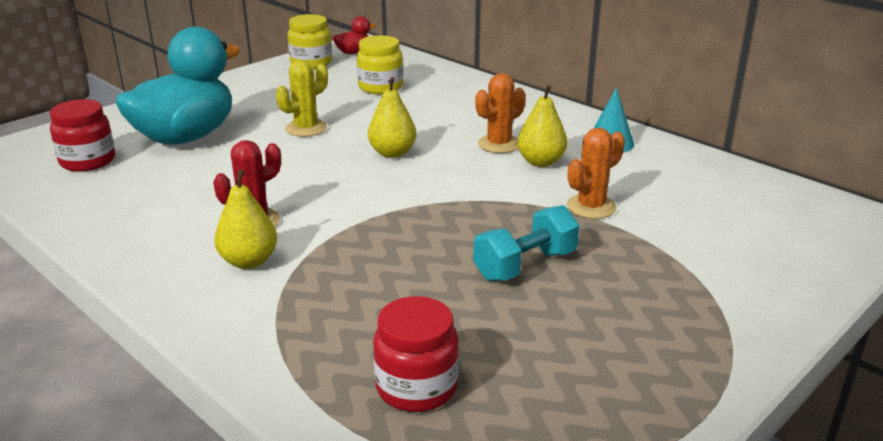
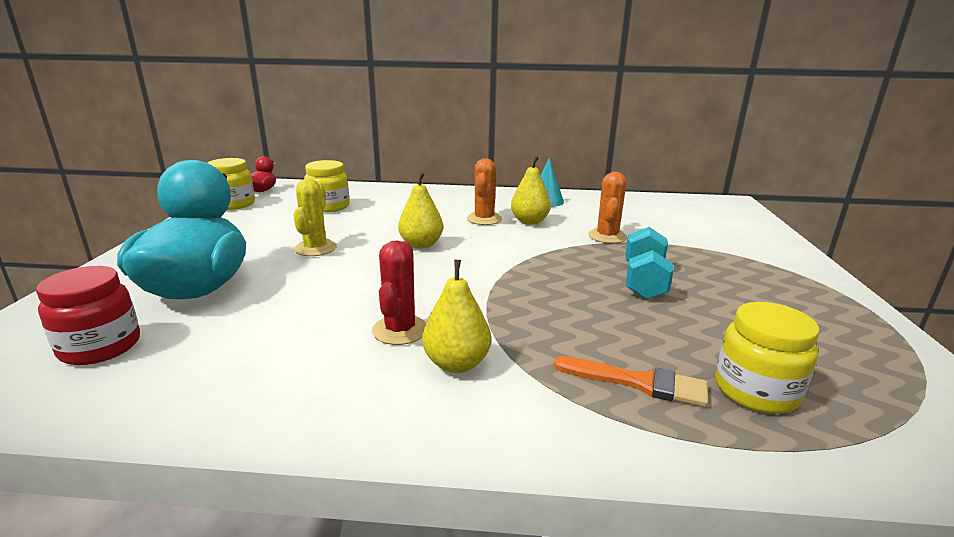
camera: 40 degrees left, 5 degrees down
red jar [373,296,459,412] -> yellow jar [715,302,820,414]
none -> orange brush [554,356,708,407]

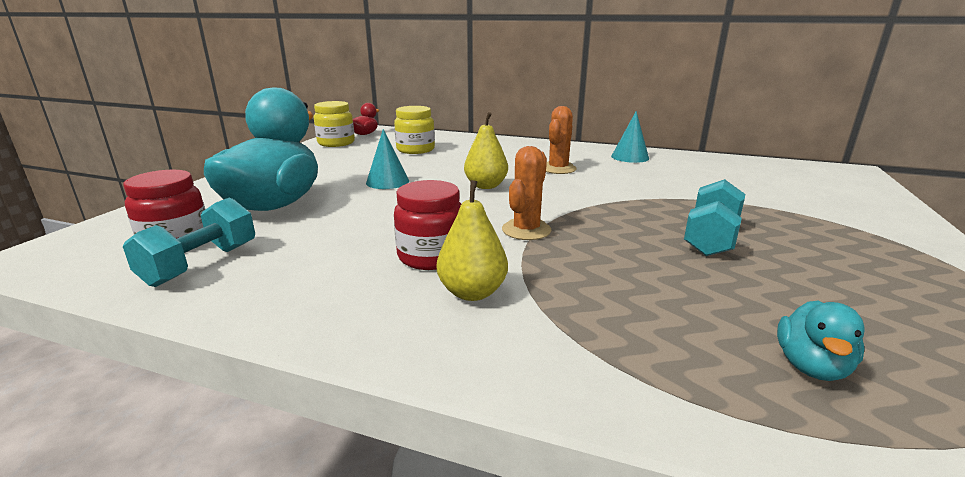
camera: 15 degrees right, 0 degrees up
yellow cactus [293,179,337,256] -> turquoise cone [366,129,409,189]
red cactus [372,240,427,345] -> red jar [394,180,461,270]
yellow pear [511,156,551,225] -> none
orange brush [554,356,708,407] -> none
orange cactus [588,172,627,244] -> orange cactus moved to [502,146,552,240]
yellow jar [715,302,820,414] -> turquoise duck [777,300,865,381]
none -> turquoise dumbbell [123,197,255,287]

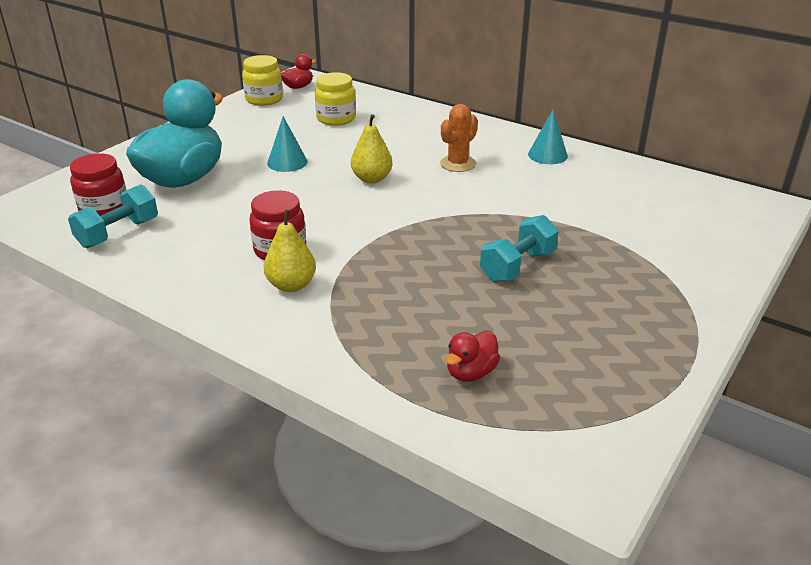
camera: 15 degrees right, 10 degrees up
orange cactus [502,146,552,240] -> none
turquoise duck [777,300,865,381] -> red duck [446,331,500,382]

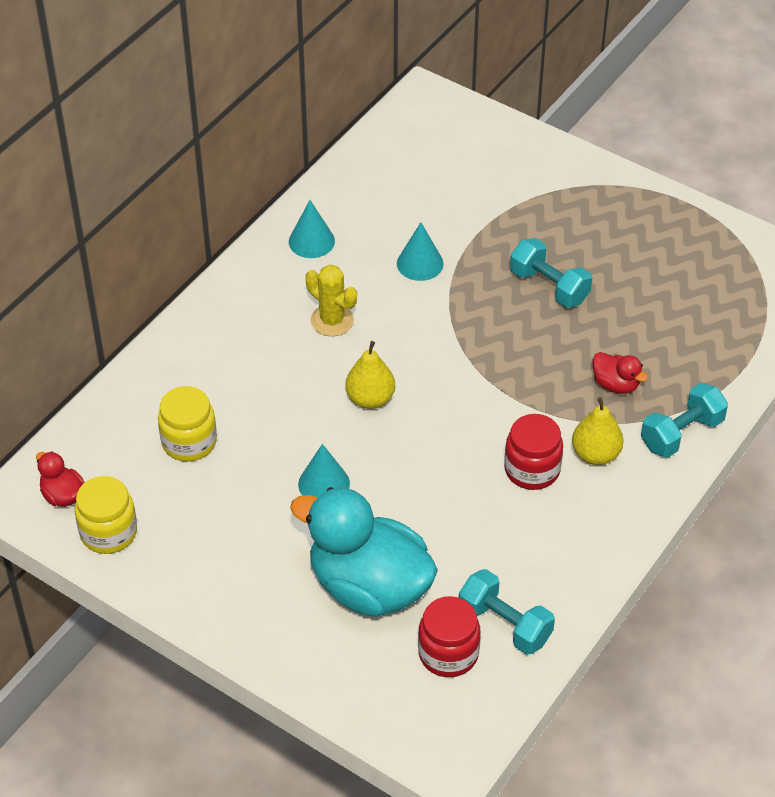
camera: 90 degrees left, 15 degrees up
orange cactus [440,104,478,172] -> yellow cactus [305,265,357,336]
red duck [446,331,500,382] -> red duck moved to [593,352,648,394]
none -> turquoise cone [397,222,444,281]
none -> turquoise dumbbell [641,383,728,457]

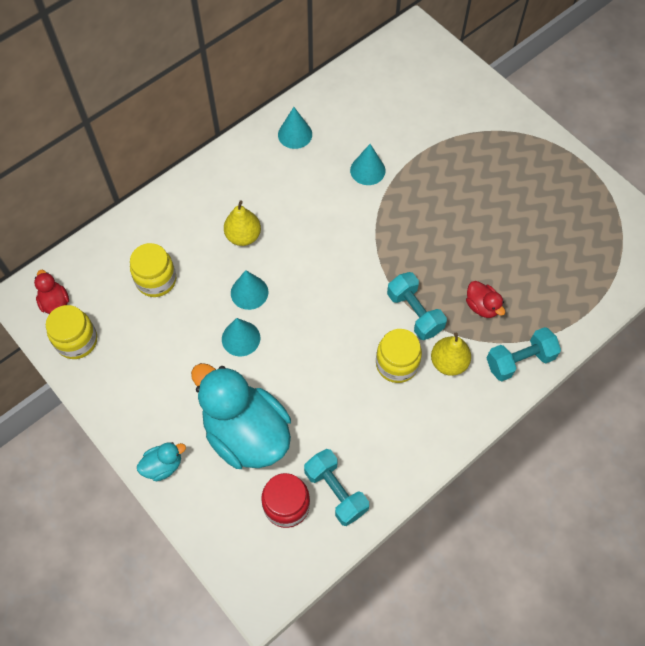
camera: 15 degrees right, 15 degrees up
yellow cactus [305,265,357,336] -> none
yellow pear [345,341,395,409] -> yellow pear moved to [224,201,261,246]
red jar [504,414,563,490] -> yellow jar [376,329,422,383]
turquoise dumbbell [510,238,592,308] -> turquoise dumbbell moved to [387,272,447,340]
none -> turquoise duck [137,442,186,481]
none -> turquoise cone [231,270,268,310]

